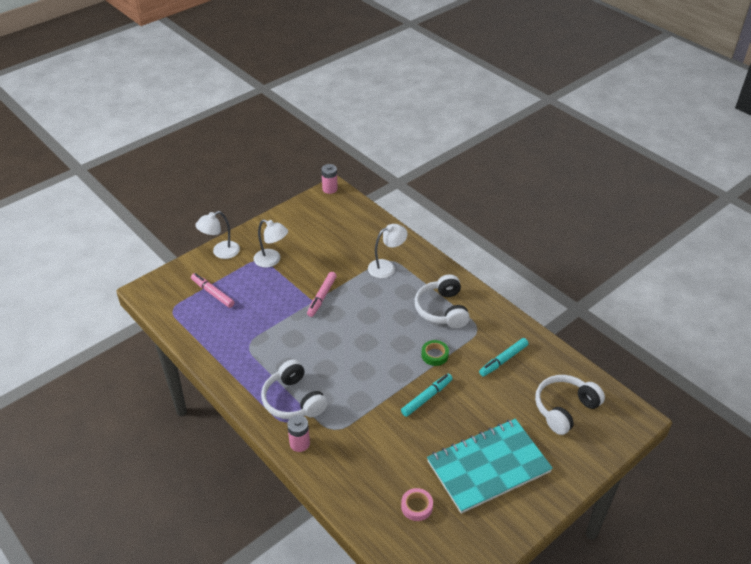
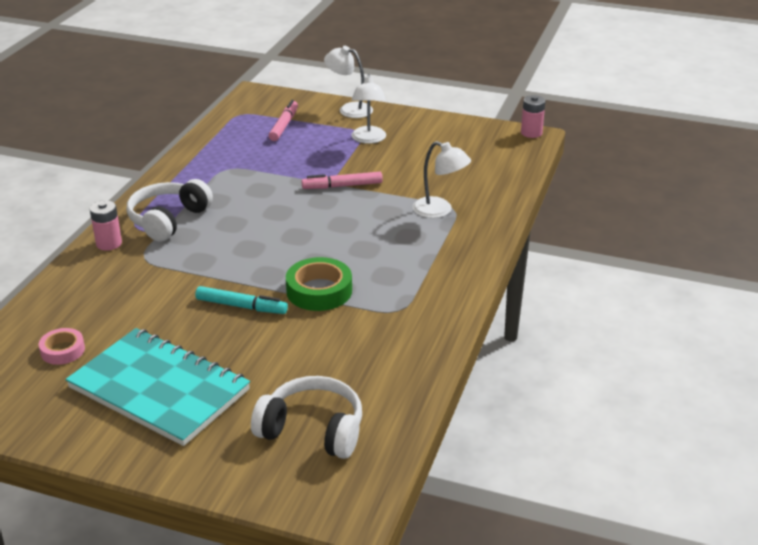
camera: 60 degrees right, 10 degrees down
white headphones [415,274,470,328] -> none
green tape [421,340,449,366] -> green tape [286,257,352,311], size x1.65
turquoise marker [479,338,528,377] -> none

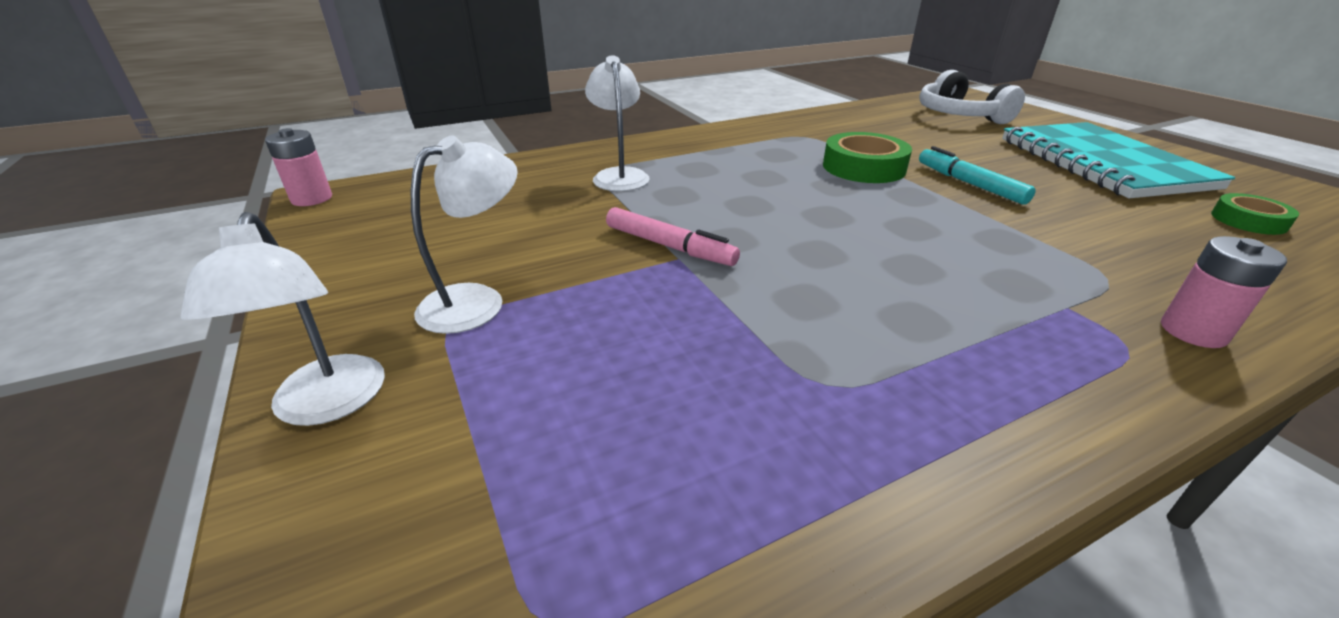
camera: 135 degrees left, 0 degrees up
pink tape [39,328,85,365] -> green tape [1211,193,1299,235]
white headphones [127,179,213,242] -> none
pink marker [269,100,298,141] -> none

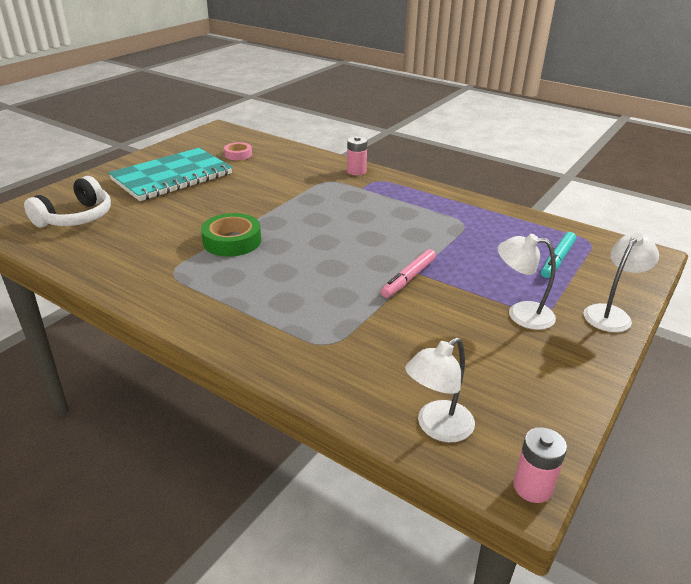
camera: 120 degrees left, 0 degrees up
white lamp [585,55,650,191] -> white lamp moved to [405,337,475,442]
pink marker [606,207,740,266] -> pink marker turned 150 degrees counterclockwise [381,249,436,298]
turquoise marker [919,146,1036,204] -> turquoise marker moved to [541,232,576,278]
green tape [1211,193,1299,235] -> pink tape [224,142,252,160]

